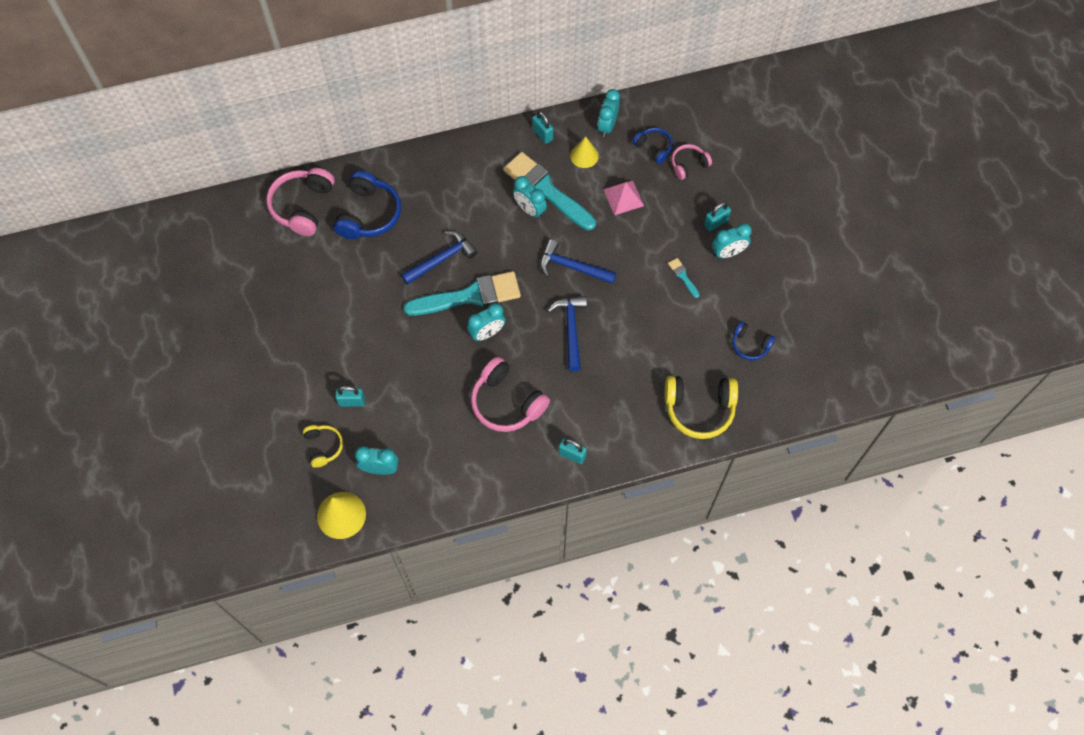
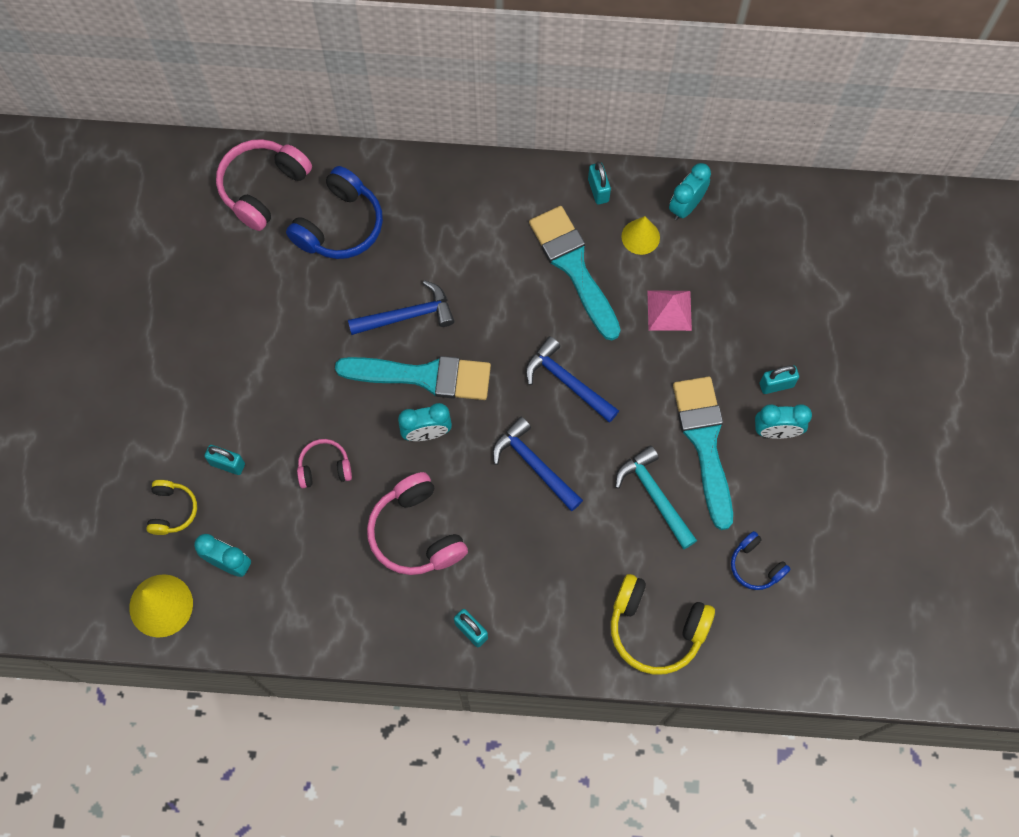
camera: 20 degrees right, 5 degrees up
turquoise clock [513,176,547,219] -> none
blue hammer [547,296,587,371] -> blue hammer turned 60 degrees counterclockwise [492,417,583,511]
blue headphones [632,128,673,164] -> none
turquoise brush [668,258,699,298] -> turquoise brush [673,377,733,530], size x2.44
pink headphones [671,144,712,180] -> pink headphones moved to [297,439,352,488]
none -> turquoise hammer [615,445,697,549]

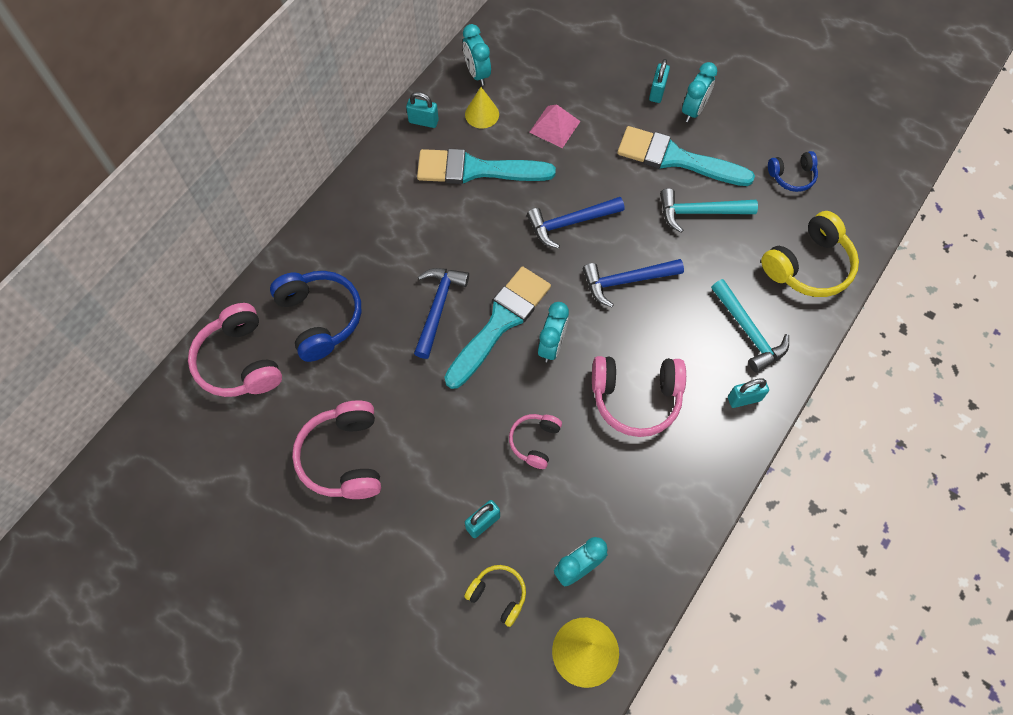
camera: 60 degrees left, 5 degrees down
none -> pink headphones [292,401,381,499]
none -> turquoise hammer [711,279,789,373]

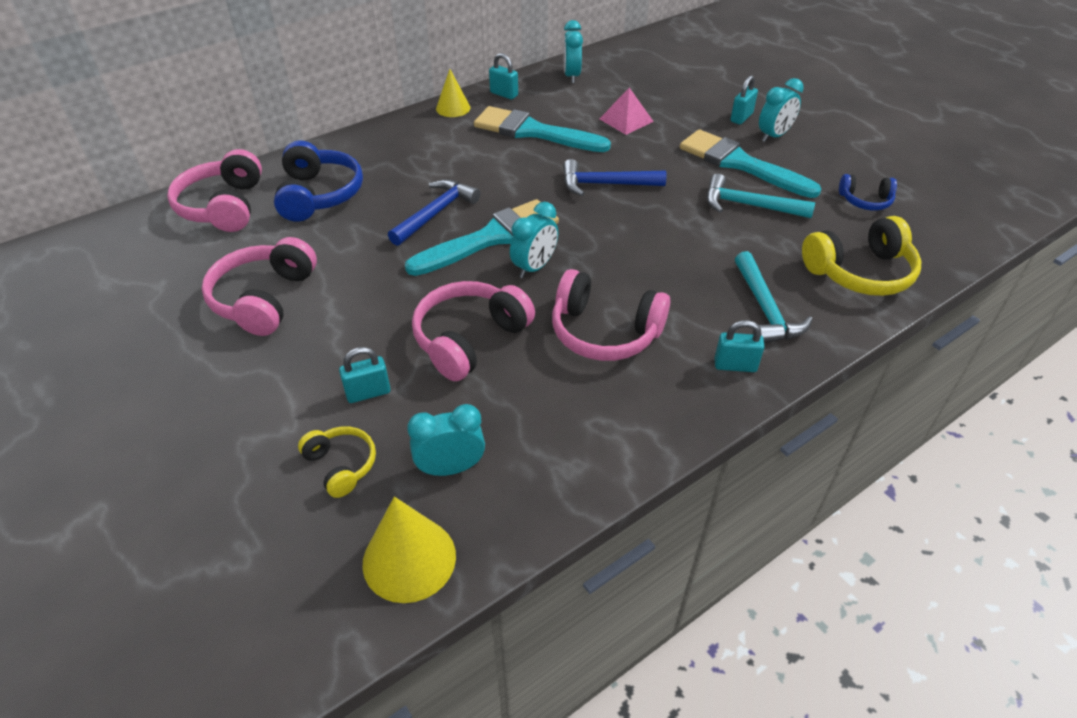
camera: 20 degrees right, 20 degrees down
yellow cone [465,87,499,128] -> yellow cone moved to [436,69,471,117]
pink headphones [509,414,562,469] -> pink headphones [412,281,535,381], size x1.77
blue hammer [583,259,684,307] -> none

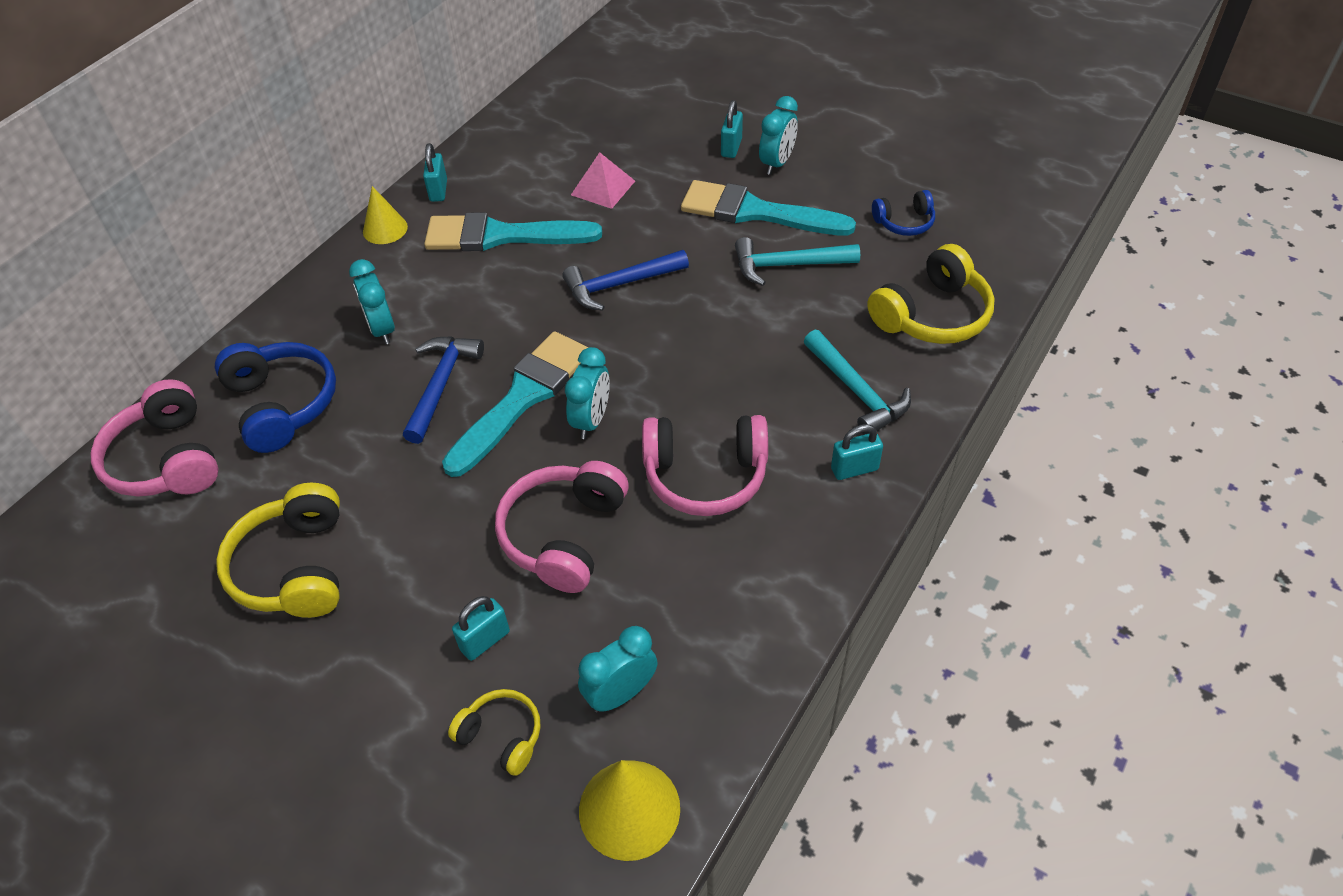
camera: 20 degrees left, 5 degrees up
pink headphones [202,237,317,336] -> yellow headphones [216,483,340,618]
turquoise padlock [489,53,518,100] -> turquoise padlock turned 75 degrees clockwise [423,143,447,202]
turquoise clock [564,20,583,83] -> turquoise clock moved to [349,259,395,344]

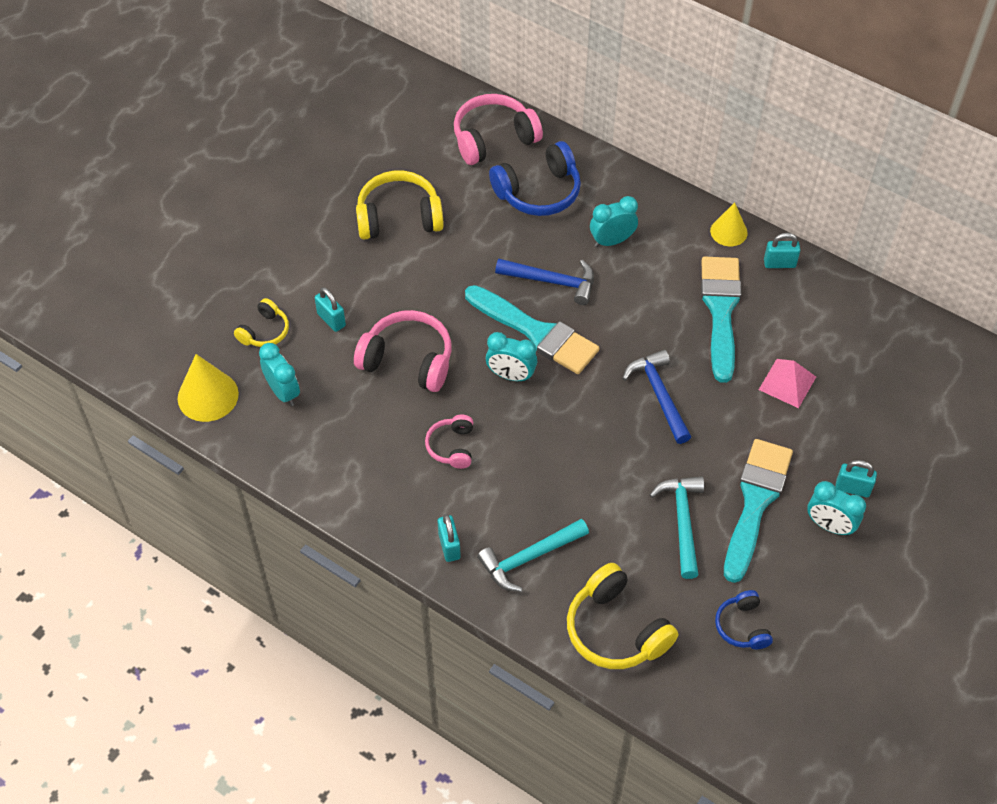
camera: 90 degrees right, 5 degrees up
pink headphones [642,415,768,516] -> pink headphones [425,415,473,469], size x0.56

